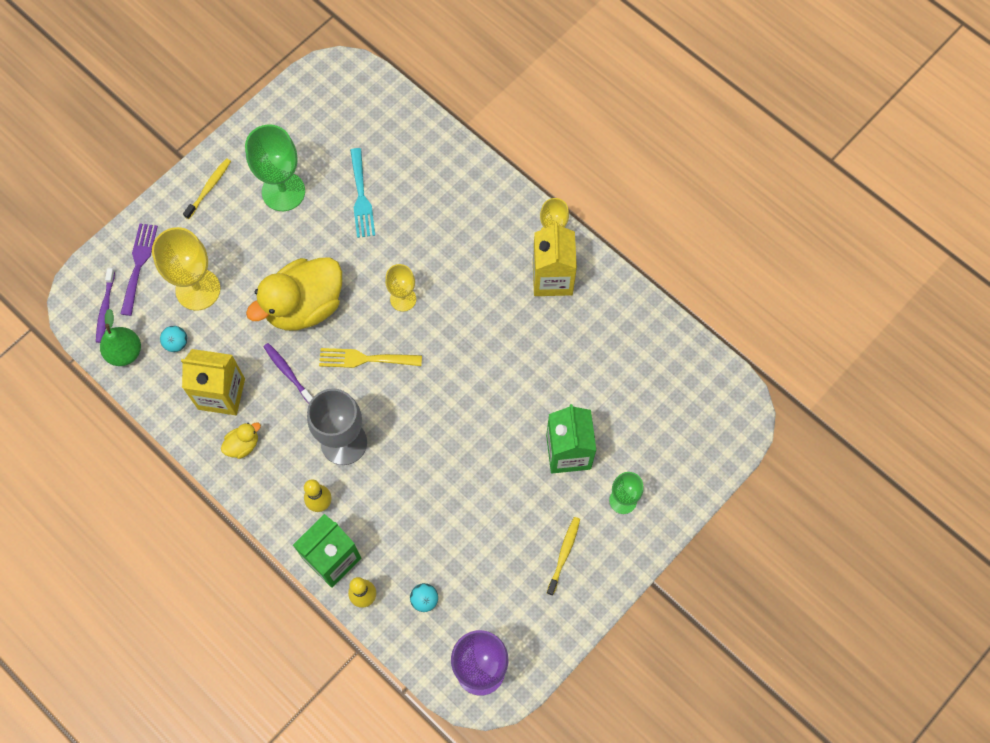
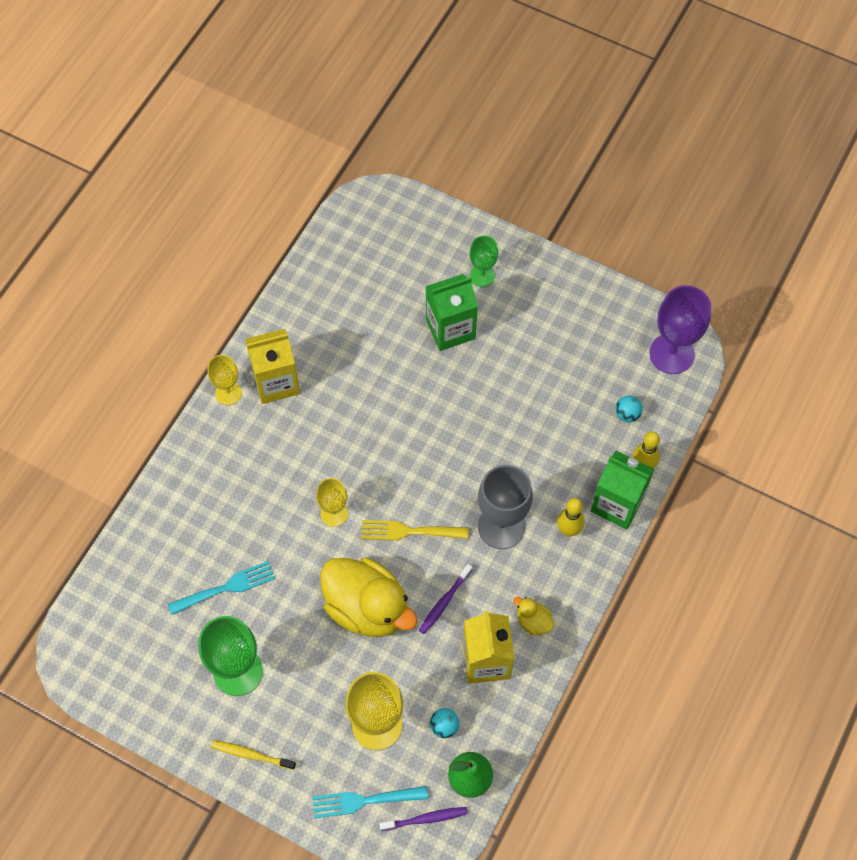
camera: 105 degrees left, 5 degrees down
purple fork [120,223,158,316] -> turquoise fork [312,786,428,818]
yellow fork [319,348,422,368] -> yellow fork turned 105 degrees clockwise [361,520,468,541]
yellow toothbrush [547,517,580,596] -> none

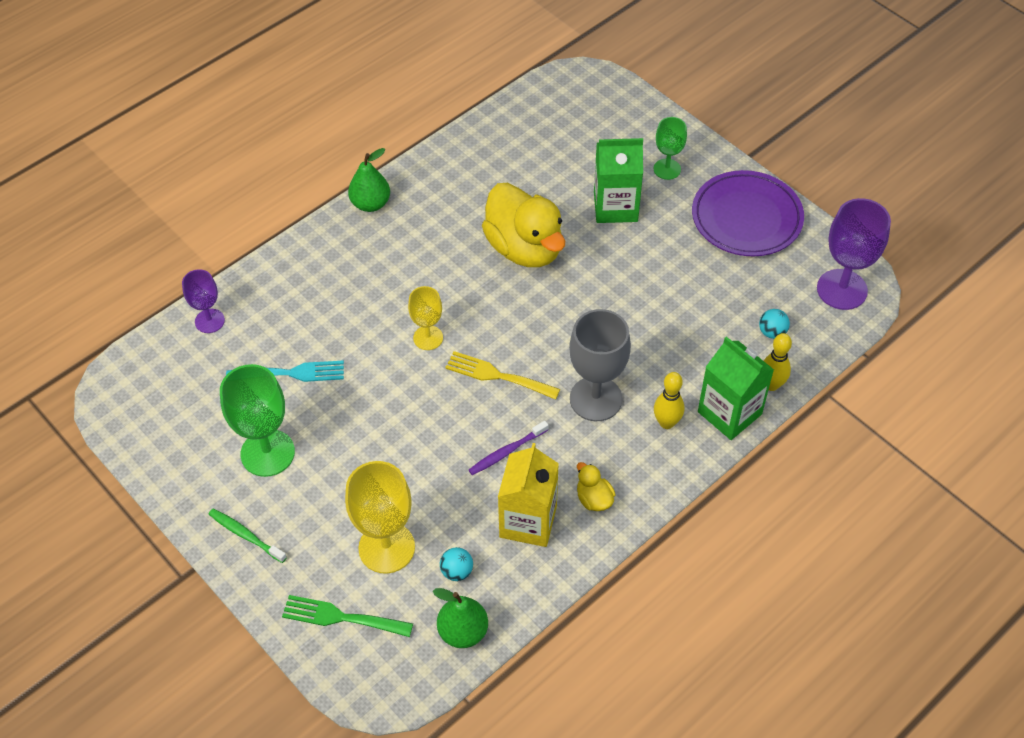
camera: 20 degrees right, 10 degrees down
yellow goblet [207,355,242,405] -> green pear [348,148,390,212]
yellow toothbrush [211,740,296,770] -> green toothbrush [209,509,287,563]
yellow carton [245,329,300,404] -> none
turquoise fork [312,786,428,818] -> green fork [282,595,413,637]
yellow duck [320,558,418,637] -> yellow duck moved to [482,183,565,267]
purple toothbrush [379,807,468,831] -> none
none -> purple goblet [182,269,225,333]
none -> purple plate [692,170,804,256]

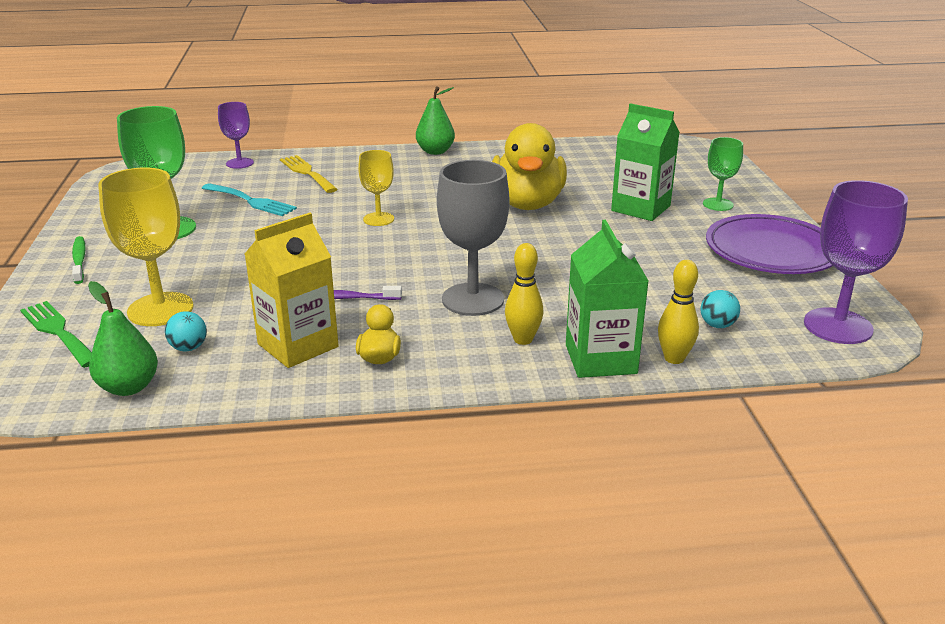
camera: 35 degrees right, 25 degrees down
yellow fork [445,351,560,400] -> yellow fork moved to [280,155,338,193]

